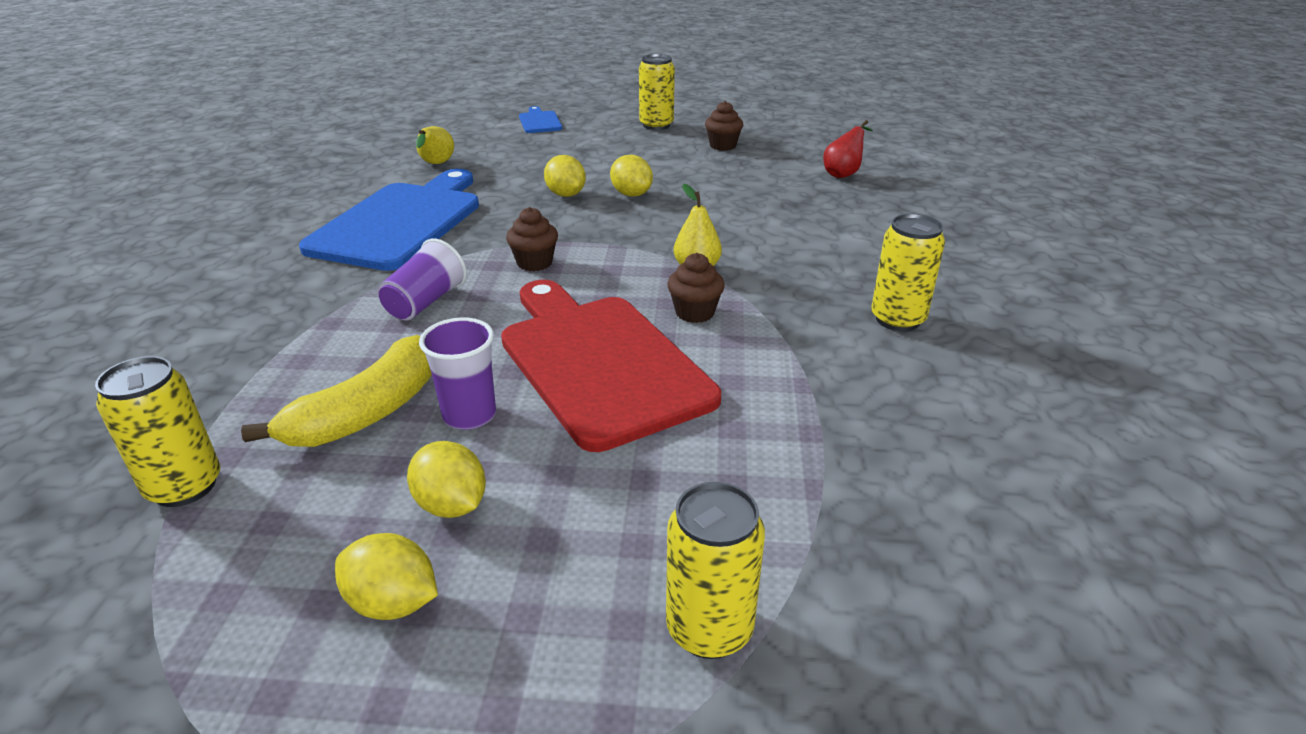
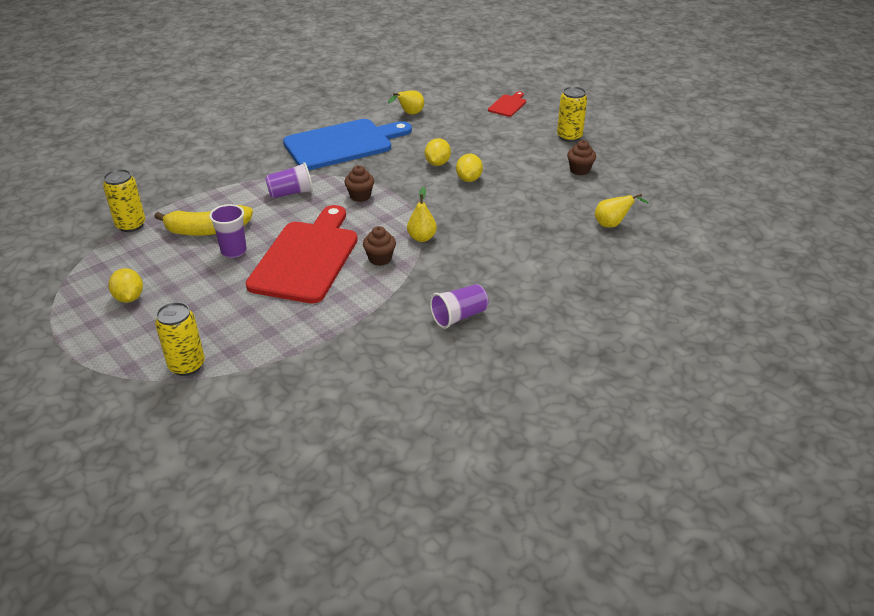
camera: 45 degrees right, 5 degrees up
yellow lemon [407,441,486,518] -> none
blue cutting board [519,106,562,133] -> red cutting board [488,92,526,117]
red pear [823,120,873,178] -> yellow pear [595,193,649,228]
yellow can [871,214,945,331] -> purple cup [430,284,488,329]

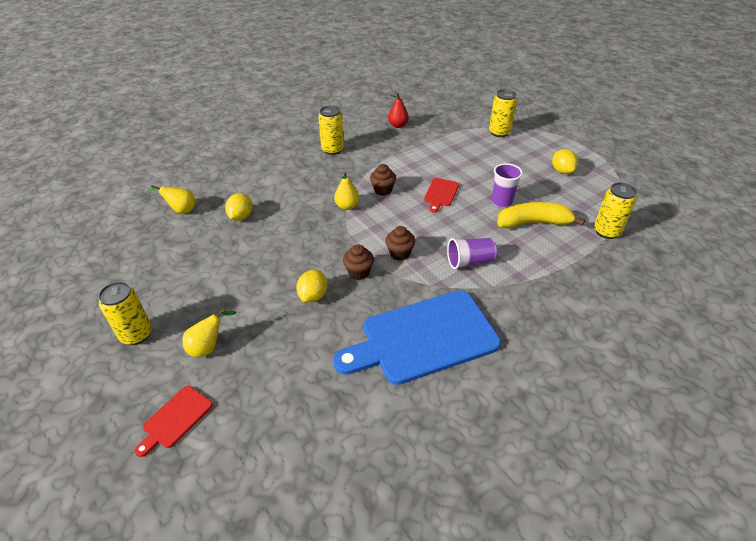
camera: 175 degrees left, 5 degrees up
red cutting board [246,205,358,304] -> red cutting board [424,178,459,213], size x0.44
yellow pear [388,90,424,115] -> yellow pear moved to [182,309,236,357]
purple cup [430,284,488,329] -> yellow can [318,106,344,155]
yellow lemon [456,154,483,182] -> yellow lemon moved to [225,193,252,221]
brown cupcake [567,140,596,175] -> brown cupcake moved to [343,244,374,280]
none -> red pear [388,93,409,128]

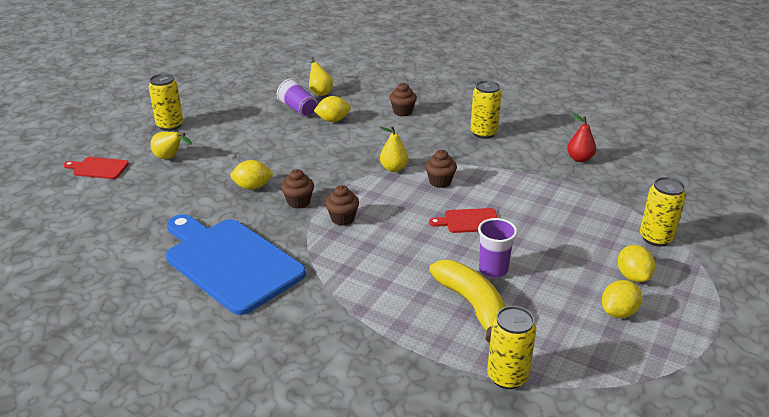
camera: 65 degrees right, 10 degrees down
purple cup [447,238,497,269] -> purple cup moved to [277,78,317,117]
none -> brown cupcake [389,83,417,116]
none -> yellow lemon [618,245,655,282]

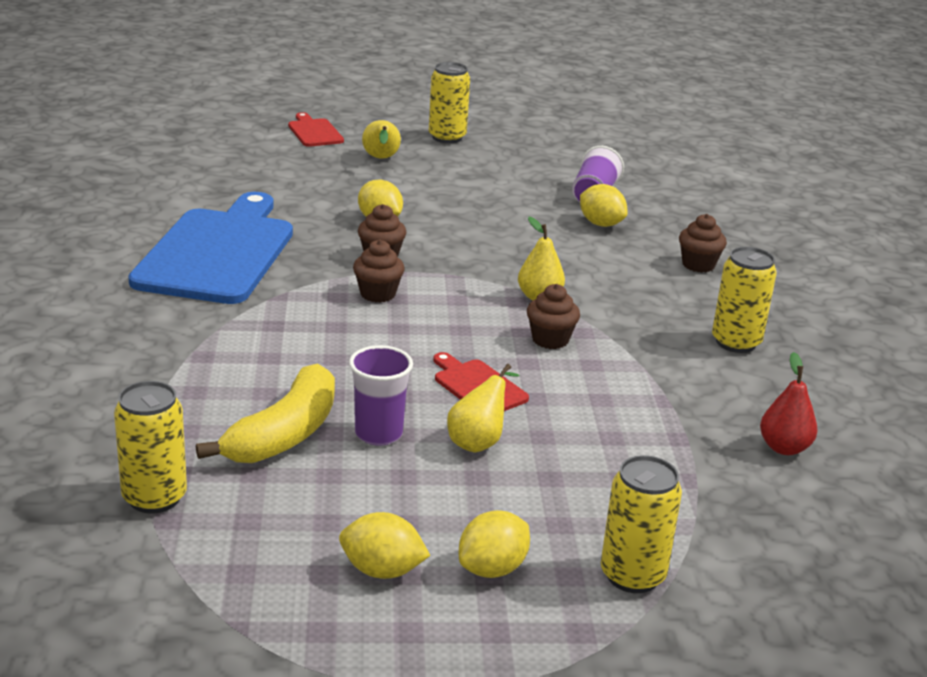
camera: 55 degrees right, 5 degrees down
yellow pear [309,57,333,96] -> yellow pear moved to [447,364,520,453]

